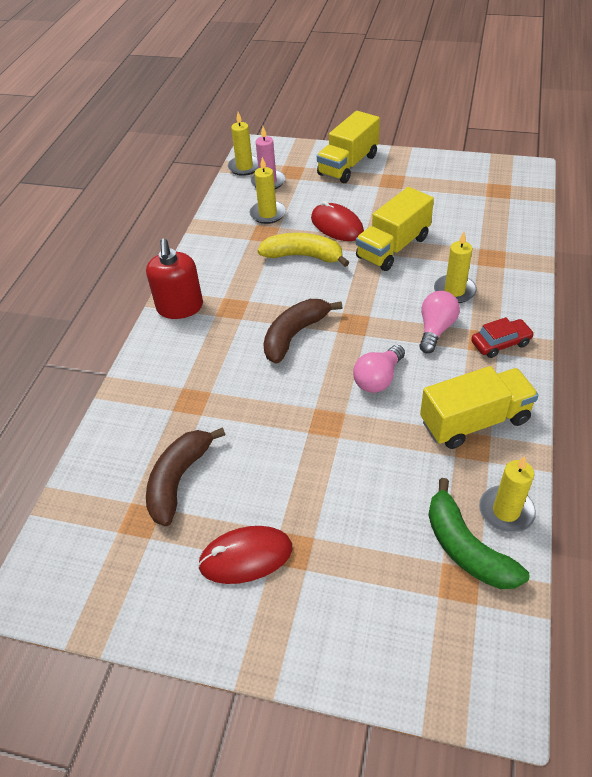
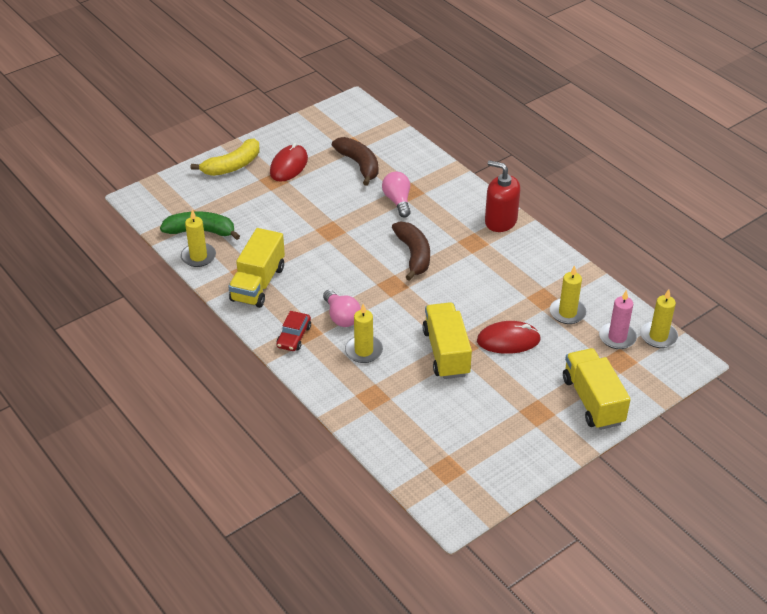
camera: 125 degrees right, 5 degrees down
yellow banana [258,233,350,267] -> yellow banana moved to [191,138,259,176]
pink light bulb [353,345,405,393] -> pink light bulb moved to [382,172,411,218]

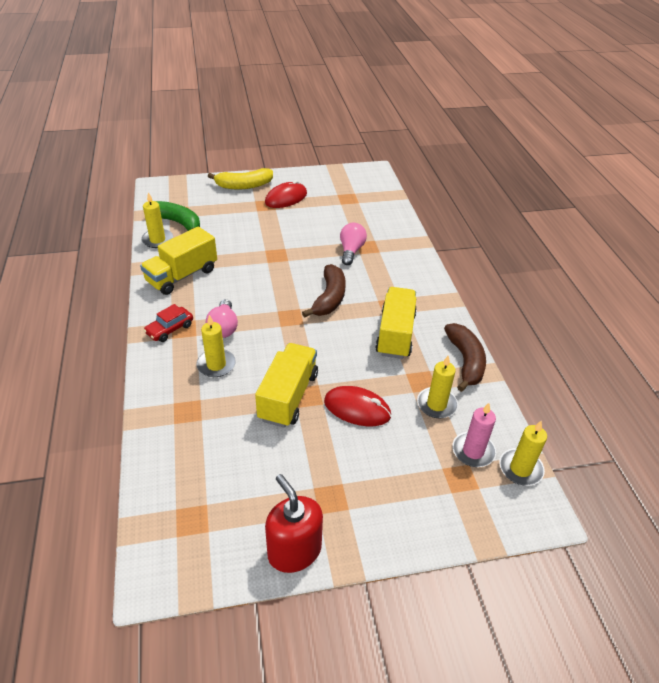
camera: 25 degrees right, 0 degrees up
brown banana [332,137,378,186] -> brown banana moved to [444,323,486,392]
red soap dispenser [485,160,520,232] -> red soap dispenser moved to [265,474,323,573]
yellow truck [563,348,631,430] -> yellow truck moved to [375,287,417,359]

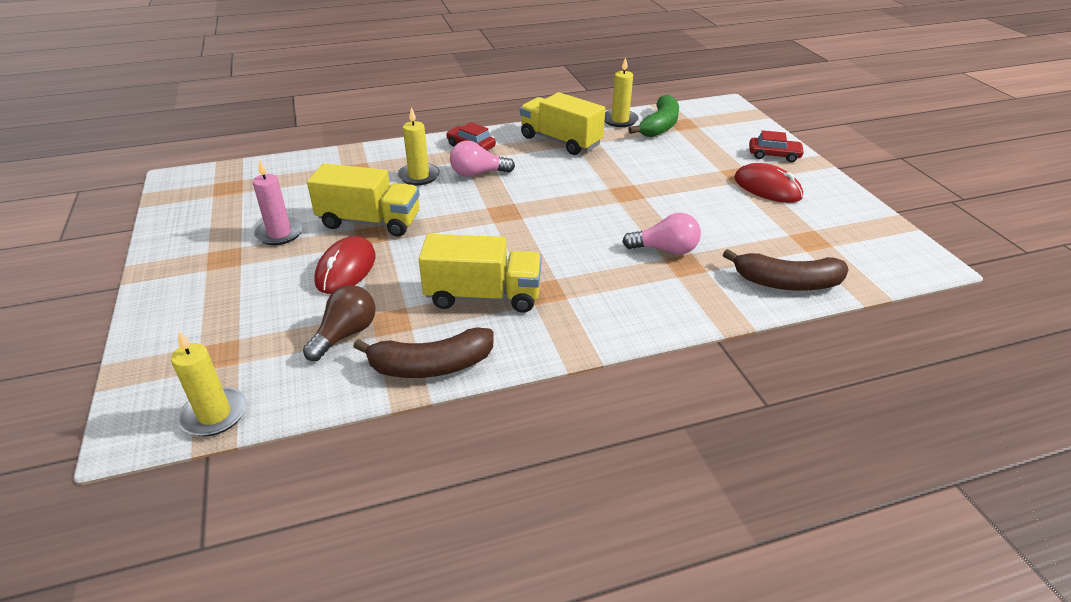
camera: 85 degrees right, 5 degrees down
yellow banana [208,168,273,189] -> red car [749,130,805,162]
red soap dispenser [265,474,323,573] -> none
brown banana [302,264,346,318] -> brown banana moved to [723,249,849,290]
yellow candle [417,355,458,418] -> brown light bulb [303,285,376,361]
pink candle [452,403,496,467] -> pink candle moved to [253,159,303,245]

